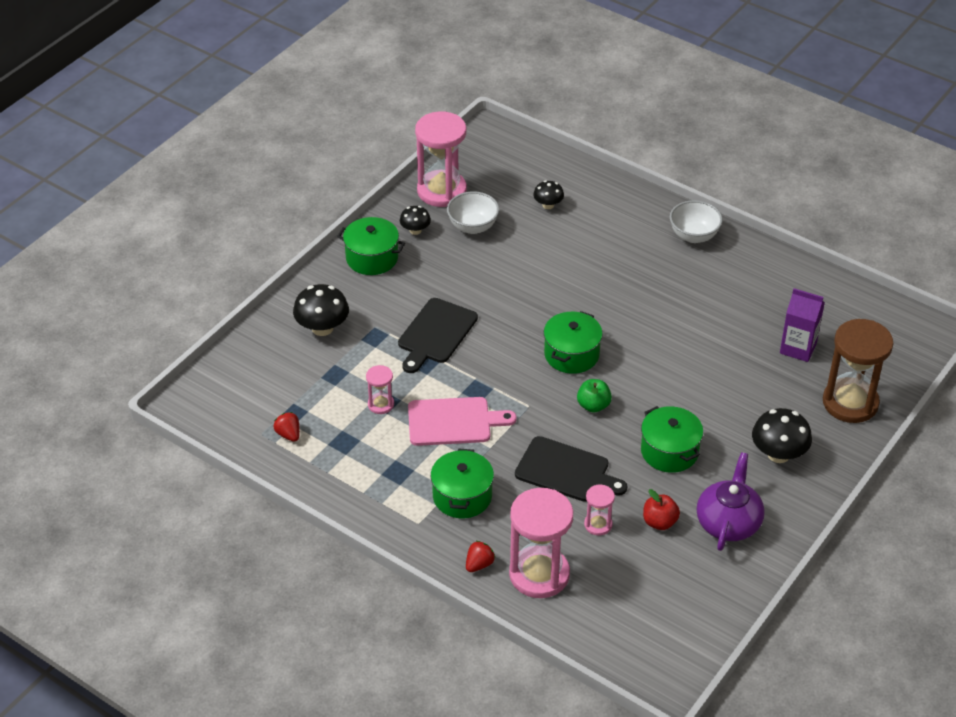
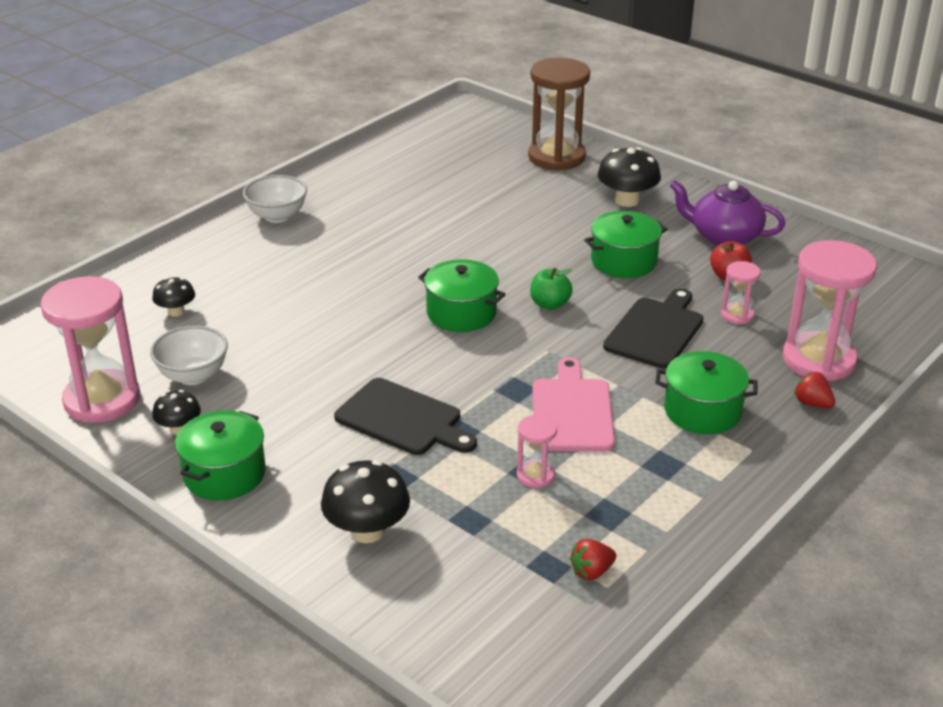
camera: 85 degrees left, 10 degrees down
purple carton [780,288,825,362] -> none

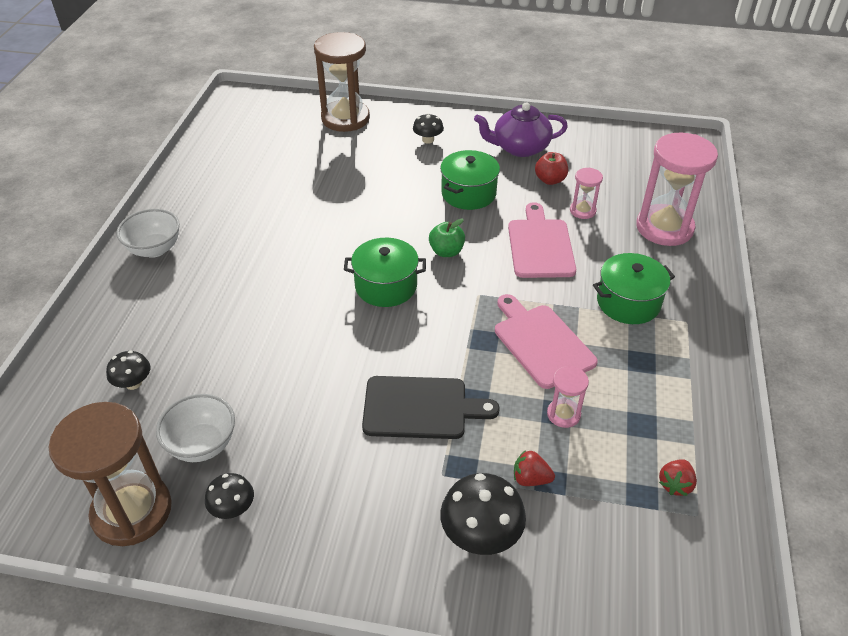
camera: 30 degrees left, 10 degrees up
pink hourglass [40,276,140,423] -> brown hourglass [48,402,172,546]
green pot [175,410,266,501] -> none
black mushroom [597,147,661,207] -> black mushroom [413,113,444,144], size x0.59
black cutting board [603,288,703,369] -> pink cutting board [508,202,576,278]
red strawberry [794,372,835,408] -> red strawberry moved to [514,450,555,486]

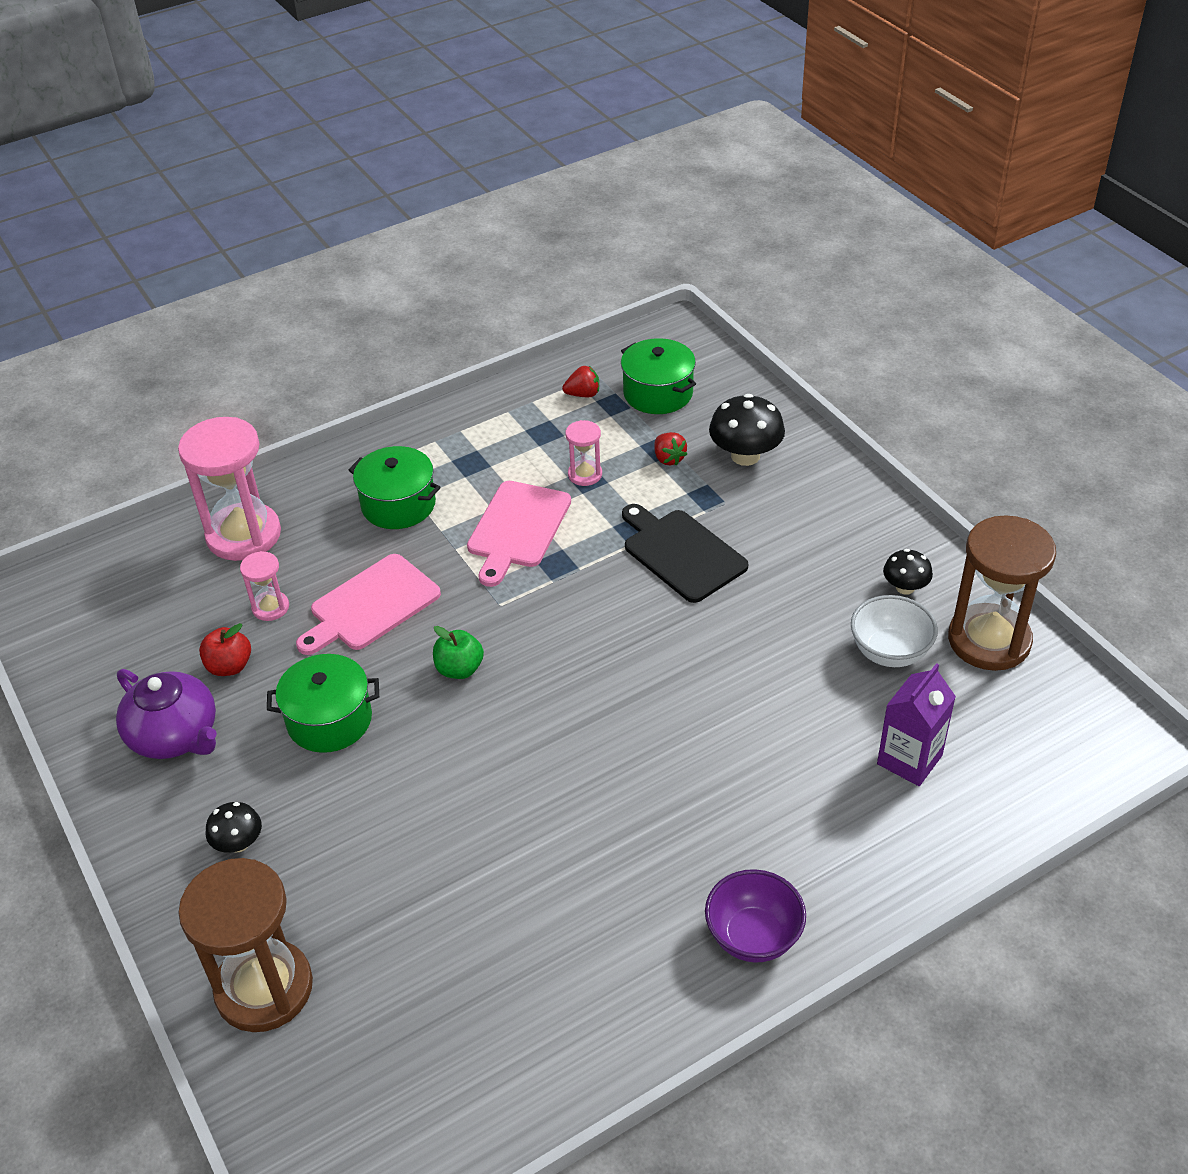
camera: 130 degrees left, 0 degrees up
black mushroom [106,350,150,390] -> purple carton [877,663,956,786]
white bowl [117,209,180,258] -> purple bowl [705,869,806,963]
green pot [344,238,426,307] -> green pot moved to [621,338,696,414]

